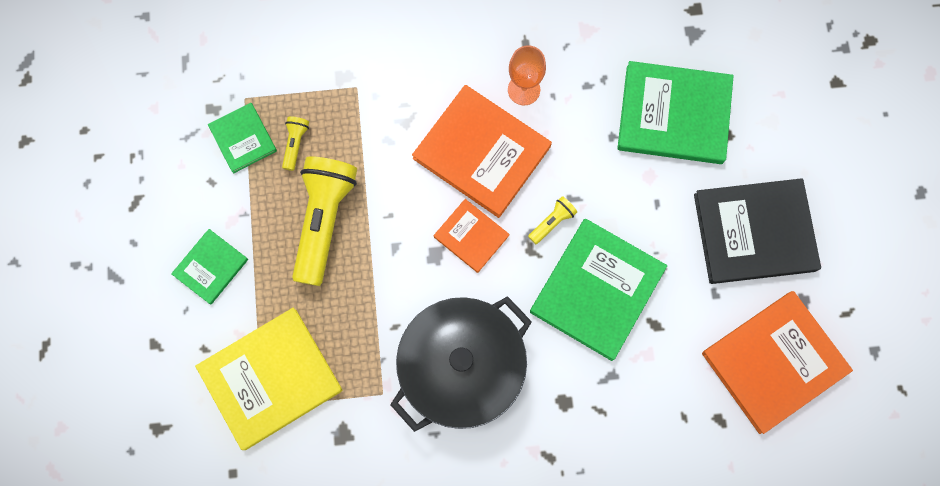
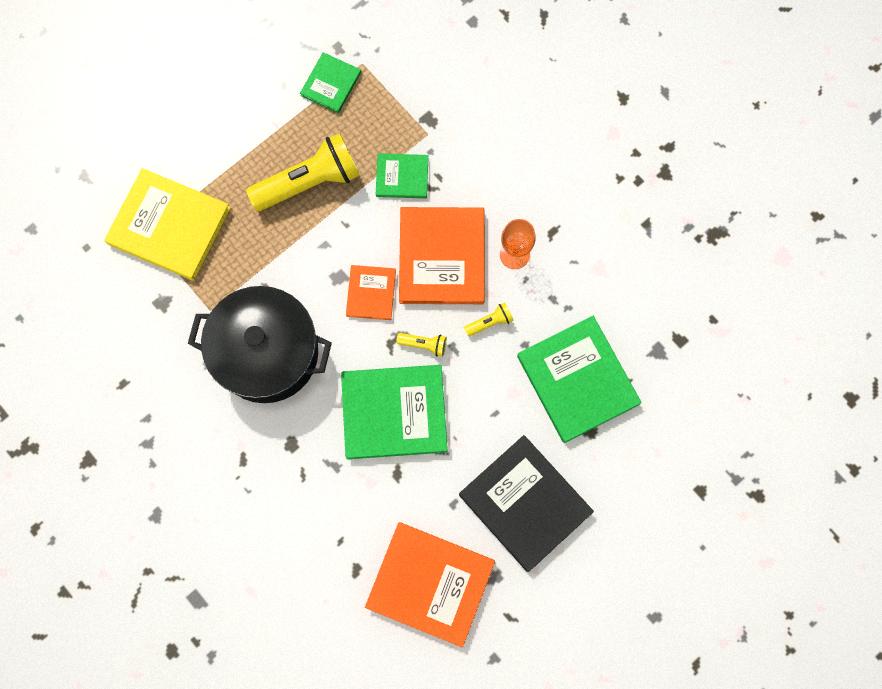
camera: 55 degrees right, 0 degrees up
green book [171,229,248,305] -> green book moved to [376,153,428,199]
yellow flashlight [282,116,309,171] -> yellow flashlight moved to [464,303,514,337]

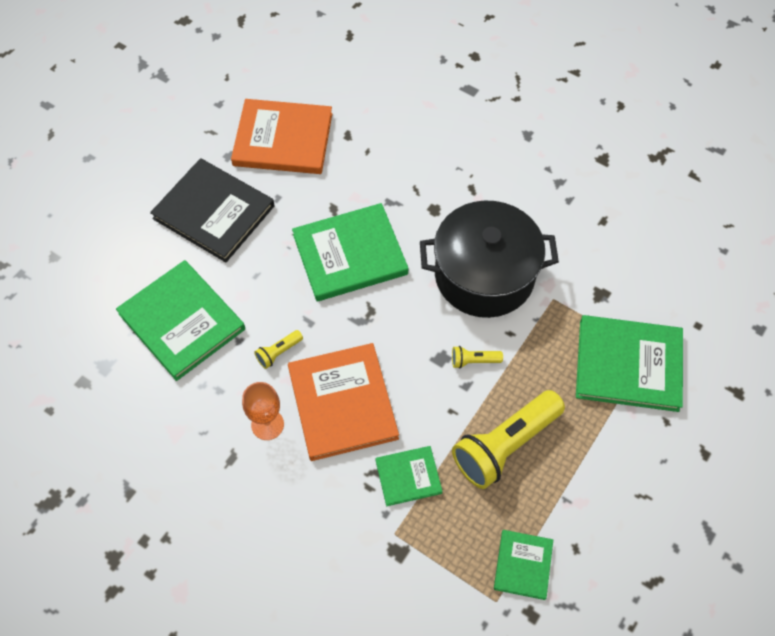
camera: 165 degrees right, 15 degrees down
yellow book [104,168,231,281] -> green book [576,315,683,412]
orange book [346,265,396,320] -> none
yellow flashlight [396,333,447,357] -> yellow flashlight moved to [452,346,503,369]

